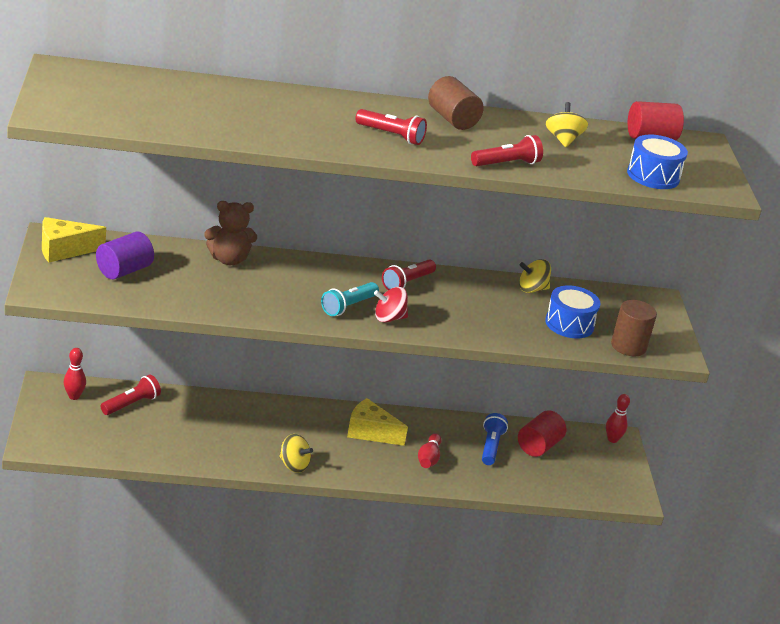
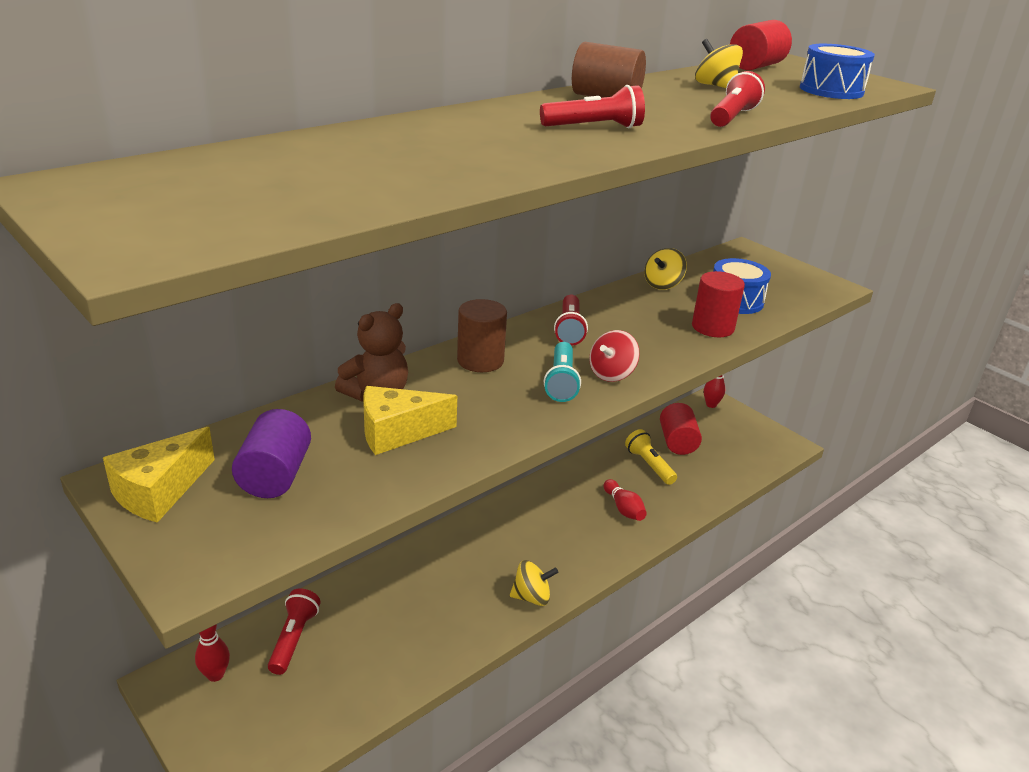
camera: 35 degrees left, 0 degrees up
yellow cheese [347,398,408,446] -> yellow cheese moved to [363,386,457,455]
blue flashlight [482,413,508,465] -> yellow flashlight [625,429,677,485]
brown cylinder [611,300,657,356] -> brown cylinder moved to [457,299,507,372]
none -> red cylinder [692,271,745,337]

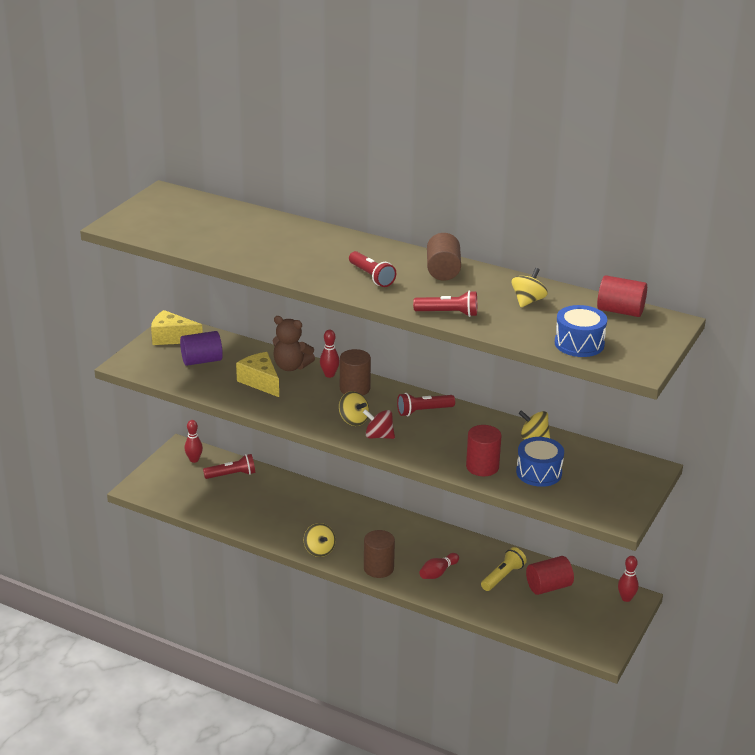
camera: 70 degrees right, 0 degrees up
turquoise flashlight [544,342,581,402] -> yellow spinning top [339,391,369,426]
none -> red bowling pin [320,330,340,378]
none -> brown cylinder [364,530,395,578]

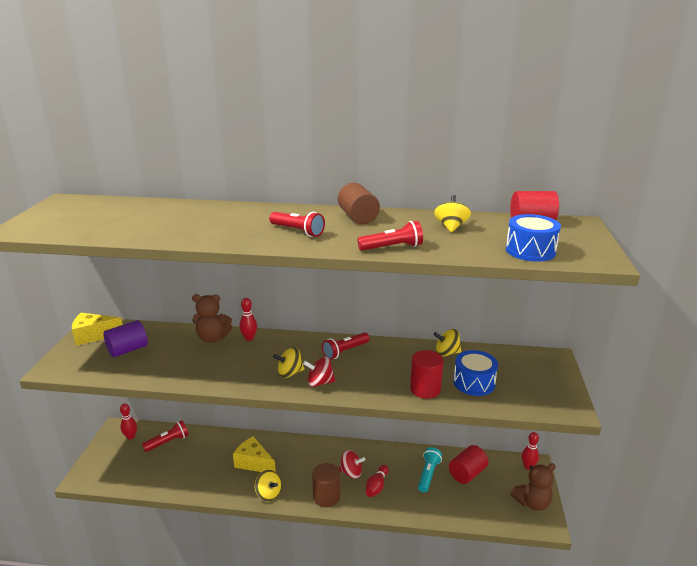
camera: 20 degrees left, 5 degrees down
yellow cheese [236,352,279,397] -> yellow cheese moved to [233,436,276,472]
yellow spinning top [339,391,369,426] -> yellow spinning top turned 135 degrees clockwise [273,347,304,378]
brown cylinder [340,349,371,396] -> none
yellow flashlight [481,547,527,591] -> turquoise flashlight [418,447,442,493]
none -> red spinning top [339,450,365,479]
none -> brown teddy bear [511,463,556,511]

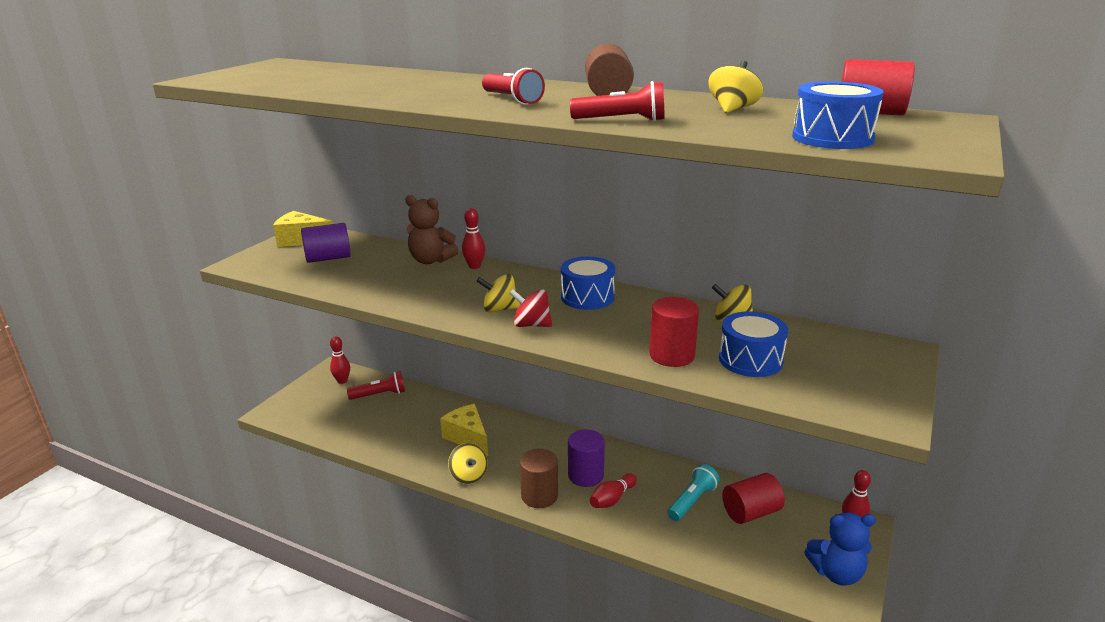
camera: 20 degrees right, 0 degrees up
red flashlight [322,332,370,360] -> blue drum [561,257,615,310]
red spinning top [339,450,365,479] -> purple cylinder [568,429,605,487]
brown teddy bear [511,463,556,511] -> blue teddy bear [804,513,876,586]

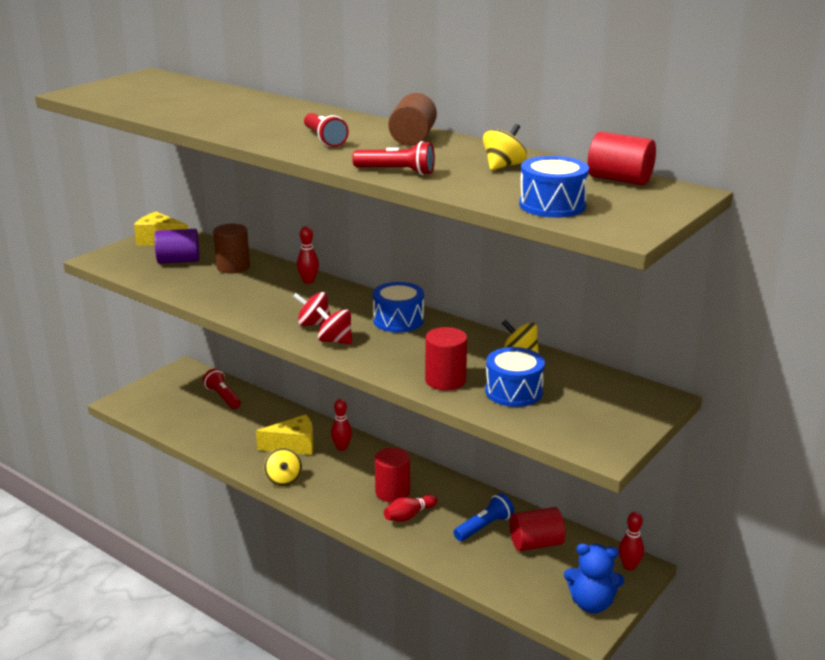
camera: 10 degrees right, 0 degrees up
red bowling pin [330,336,350,384] -> red bowling pin moved to [331,399,352,451]
red flashlight [347,371,405,400] -> red flashlight turned 120 degrees counterclockwise [203,369,241,409]
brown teddy bear [405,195,459,264] -> none
yellow cheese [440,404,488,456] -> yellow cheese turned 105 degrees clockwise [256,415,314,455]
yellow spinning top [477,274,520,312] -> red spinning top [293,292,331,326]
brown cylinder [520,448,558,508] -> brown cylinder moved to [213,224,250,274]
purple cylinder [568,429,605,487] -> red cylinder [375,448,410,502]
turquoise flashlight [667,464,720,521] -> blue flashlight [453,493,514,541]

